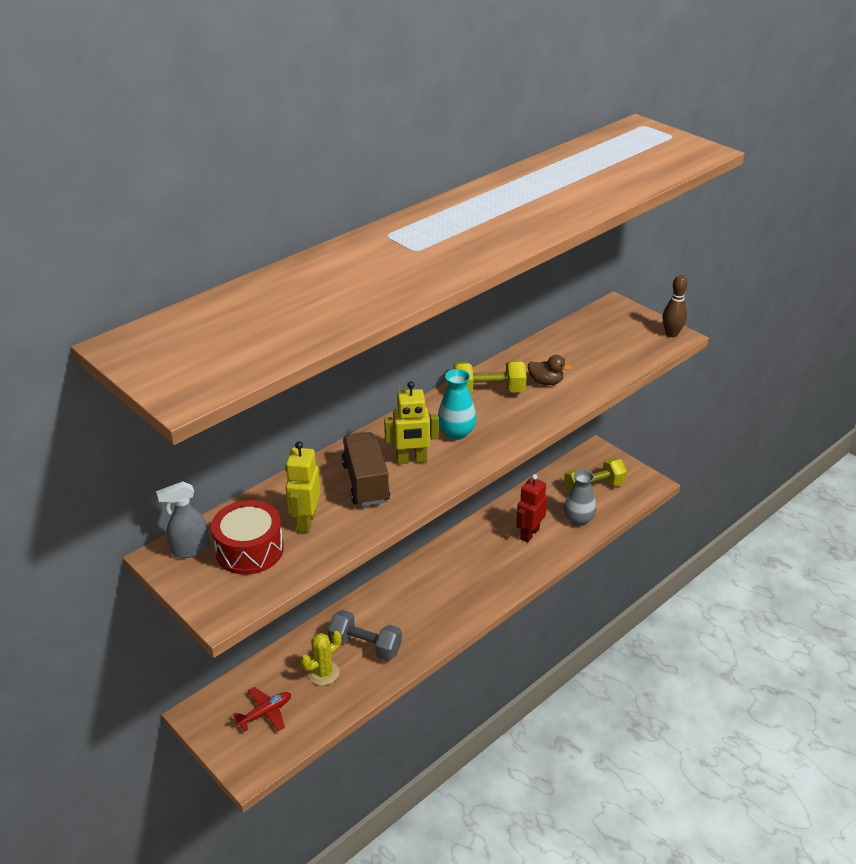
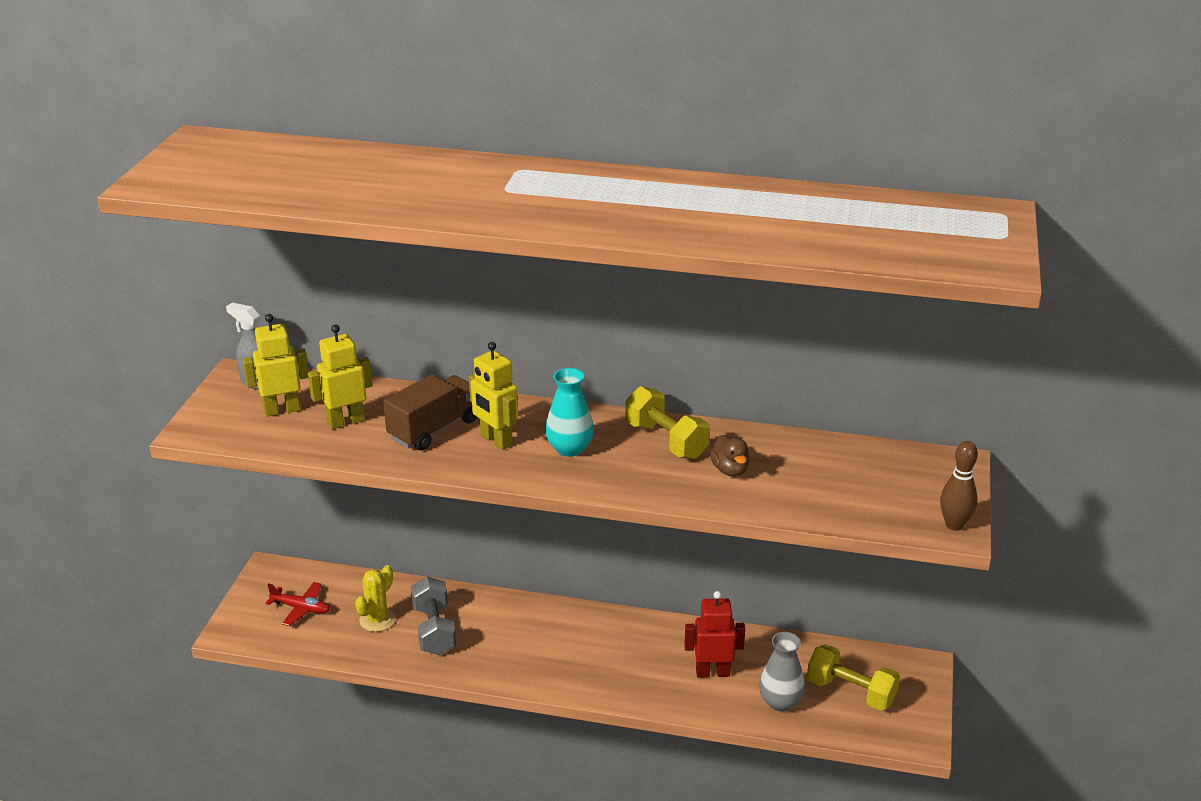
camera: 55 degrees right, 5 degrees down
red drum [211,500,284,575] -> yellow robot [243,314,309,417]
yellow cactus [301,631,342,685] -> yellow cactus turned 75 degrees counterclockwise [355,565,396,632]

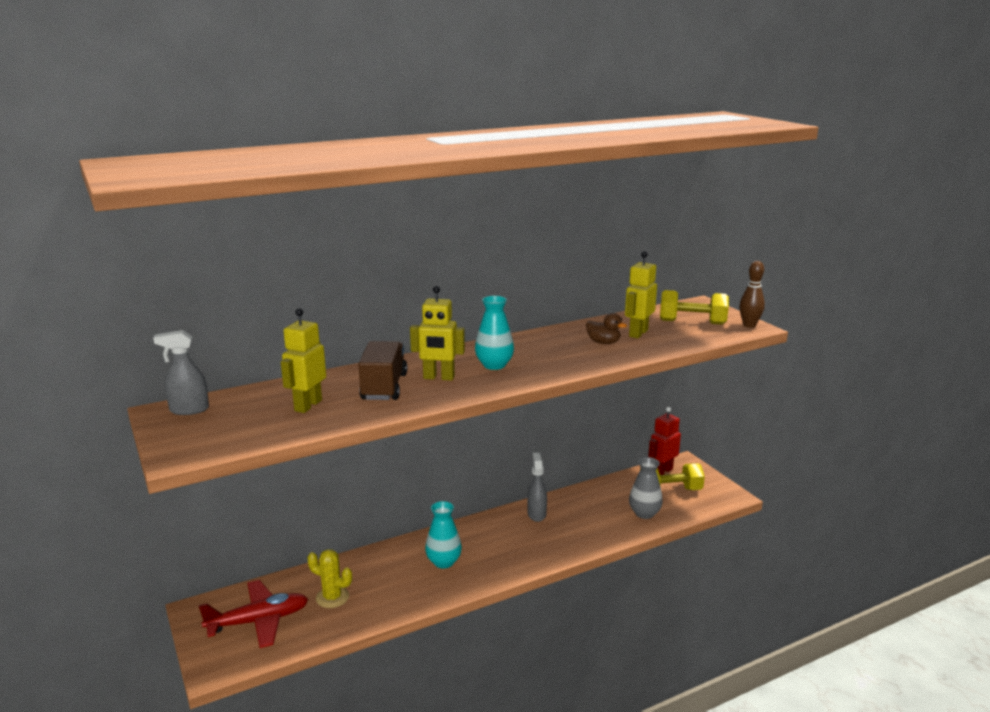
camera: 40 degrees left, 10 degrees down
yellow robot [243,314,309,417] -> yellow robot moved to [625,251,657,338]
red plane [265,582,330,626] -> red plane [199,580,308,648], size x1.61
yellow cactus [355,565,396,632] -> yellow cactus turned 60 degrees counterclockwise [307,549,352,608]
grey dumbbell [411,576,456,655] -> none
yellow dumbbell [625,386,710,459] -> yellow dumbbell moved to [660,290,729,325]
red robot [684,591,745,677] -> red robot moved to [648,407,681,475]
none -> turquoise vase [425,501,462,569]
none -> grey spray bottle [527,453,547,522]

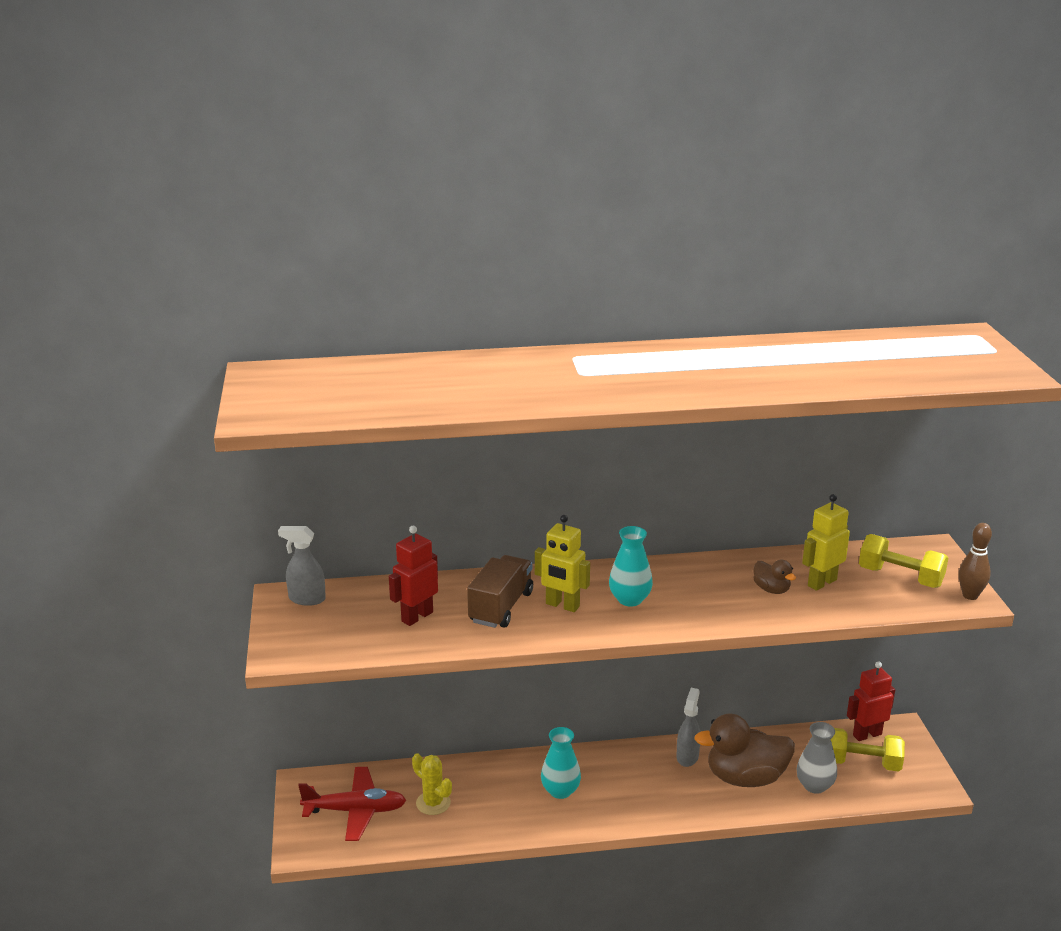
camera: 20 degrees right, 5 degrees up
yellow robot [281,308,326,413] -> red robot [389,526,438,626]
none -> brown duck [694,713,795,787]

